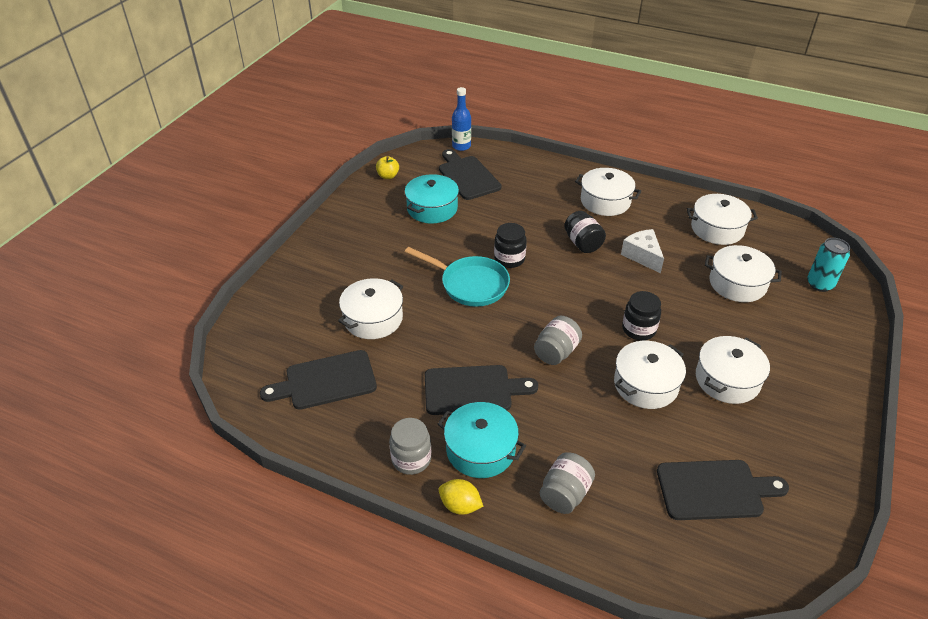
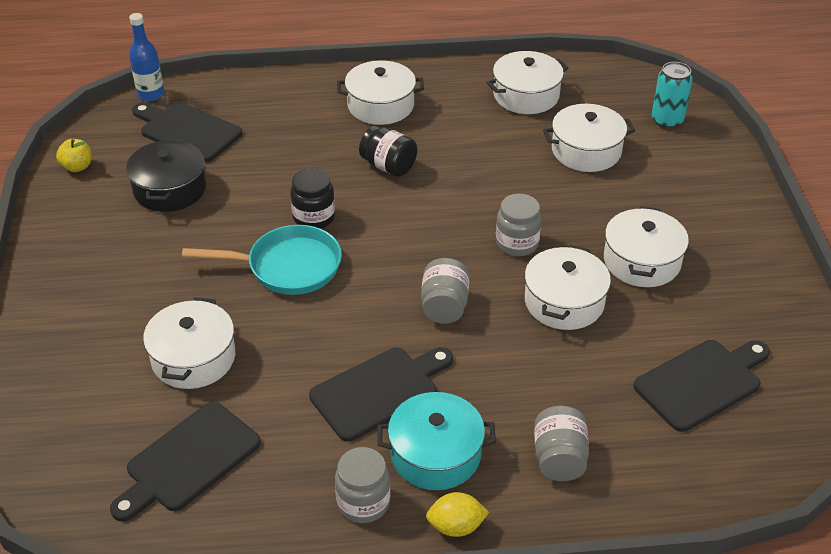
camera: 30 degrees left, 0 degrees up
turquoise pot [405,174,459,224] -> black pot [126,139,206,212]
white cheese [621,229,664,273] -> none
black jar [622,291,661,340] -> grey jar [496,194,542,256]

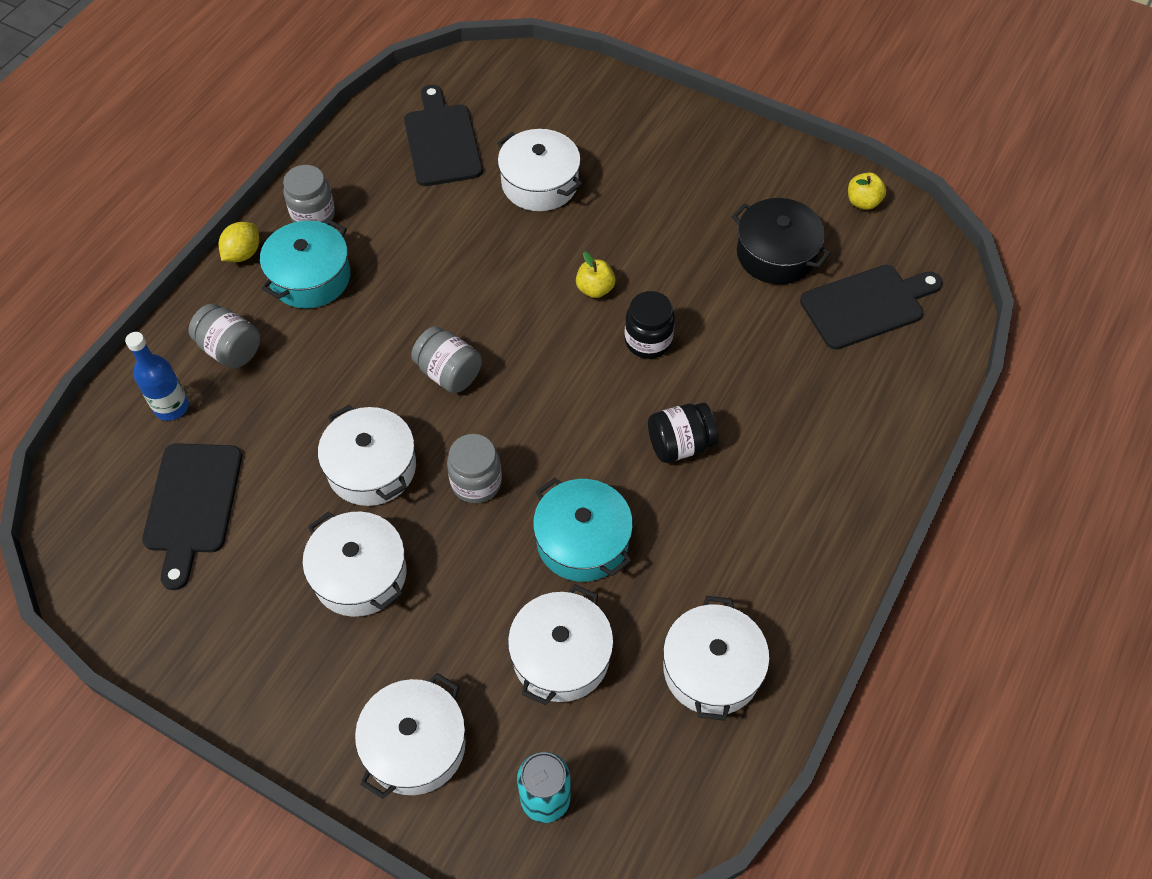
camera: 125 degrees right, 15 degrees up
blue bottle [129,13,164,101] -> blue bottle moved to [125,332,189,421]
turquoise pan [182,225,342,295] -> yellow apple [576,251,616,298]
black cutting board [309,347,453,441] -> none
white pot [337,60,424,125] -> white pot moved to [355,673,466,799]
none -> turquoise pot [533,478,633,582]

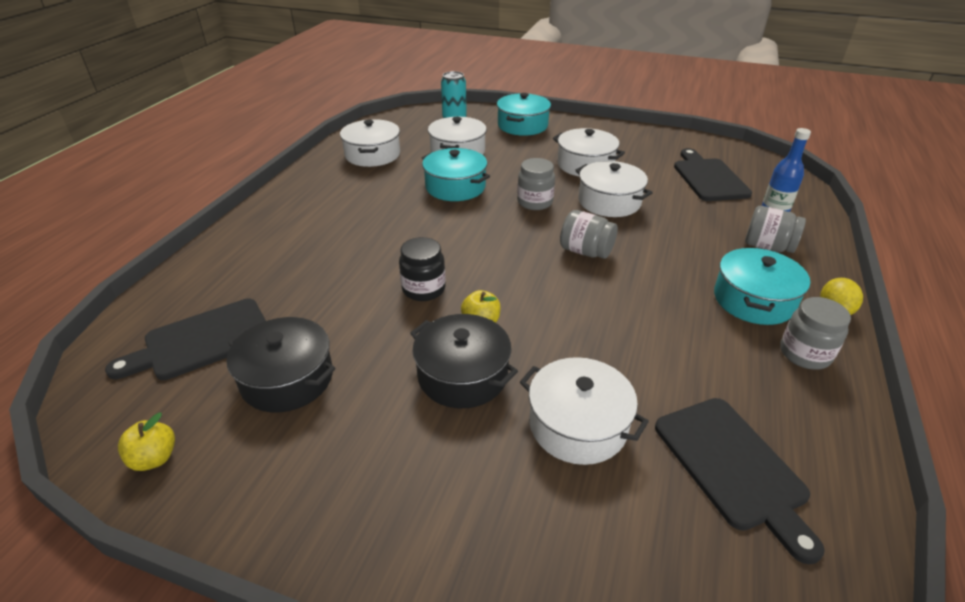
camera: 170 degrees right, 20 degrees down
white pot [355,673,466,799] -> turquoise pot [497,93,551,136]
black jar [648,402,718,463] -> none
none -> black pot [410,314,518,408]

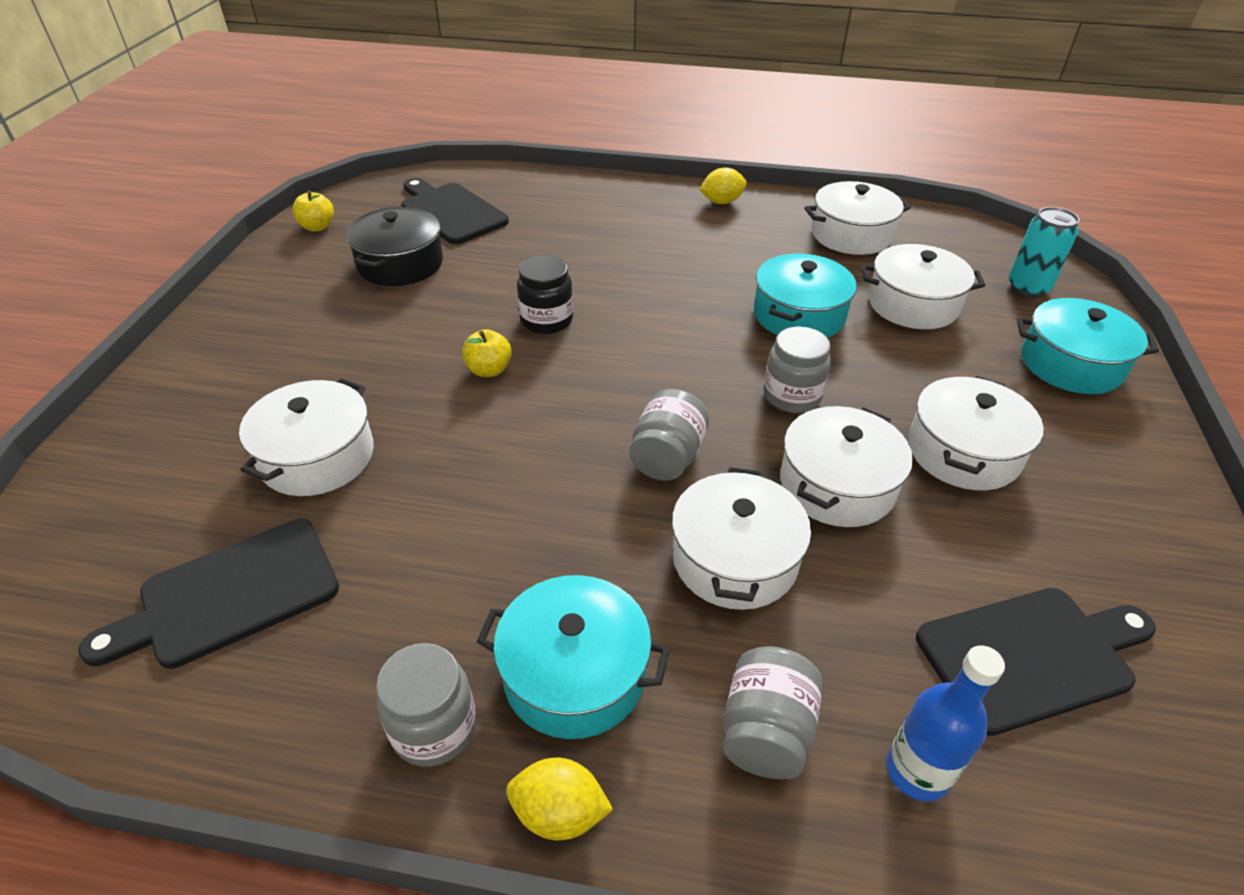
camera: 80 degrees right, 5 degrees up
black pot [410,314,518,408] -> none
none -> white pot [672,467,811,610]
none -> yellow lemon [699,168,747,204]

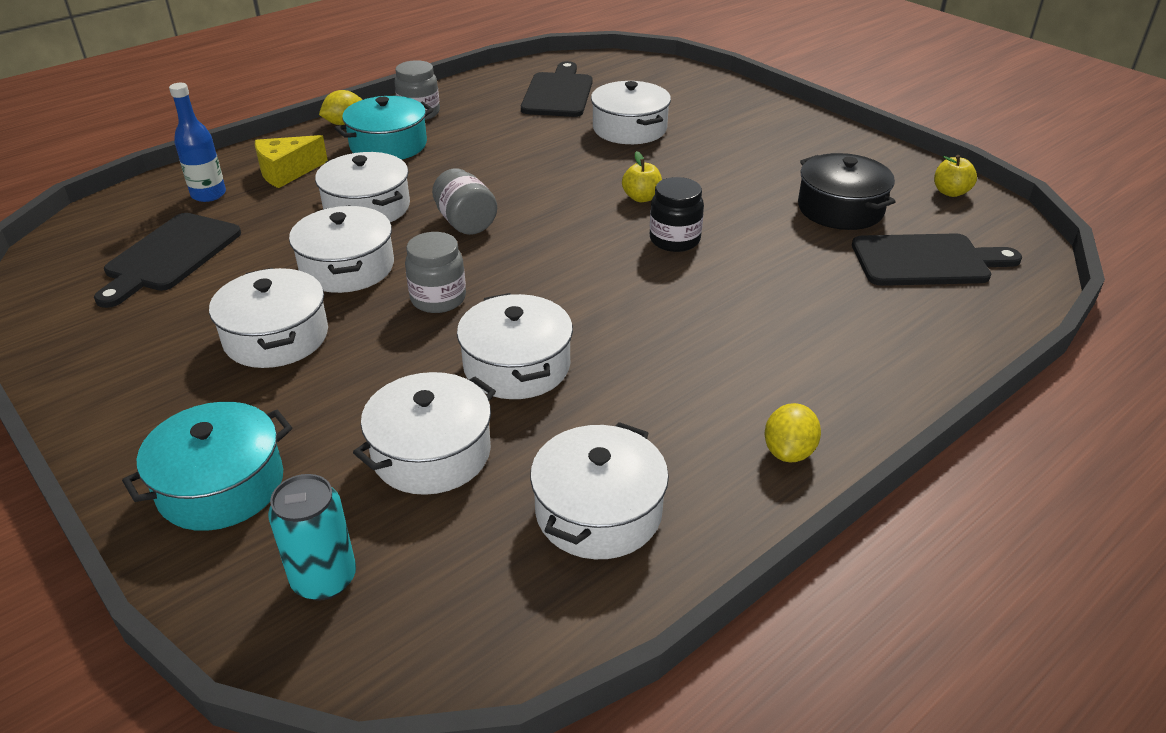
camera: 130 degrees right, 5 degrees down
grey jar [723,647,823,779] -> yellow cheese [255,135,328,188]
turquoise pot [754,253,857,338] -> white pot [457,293,573,399]

